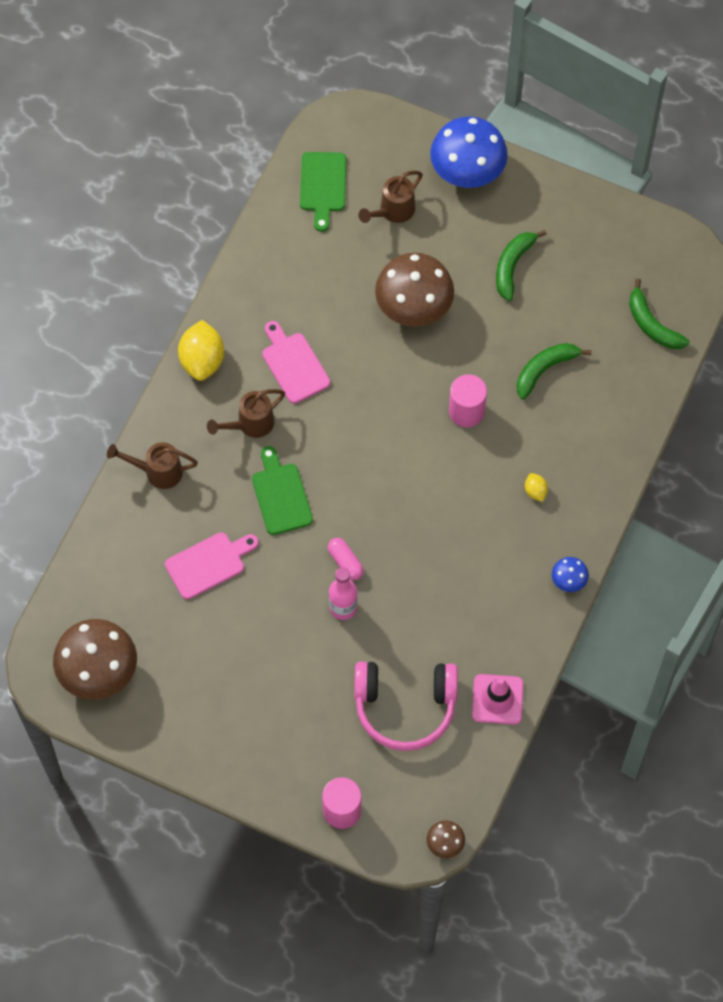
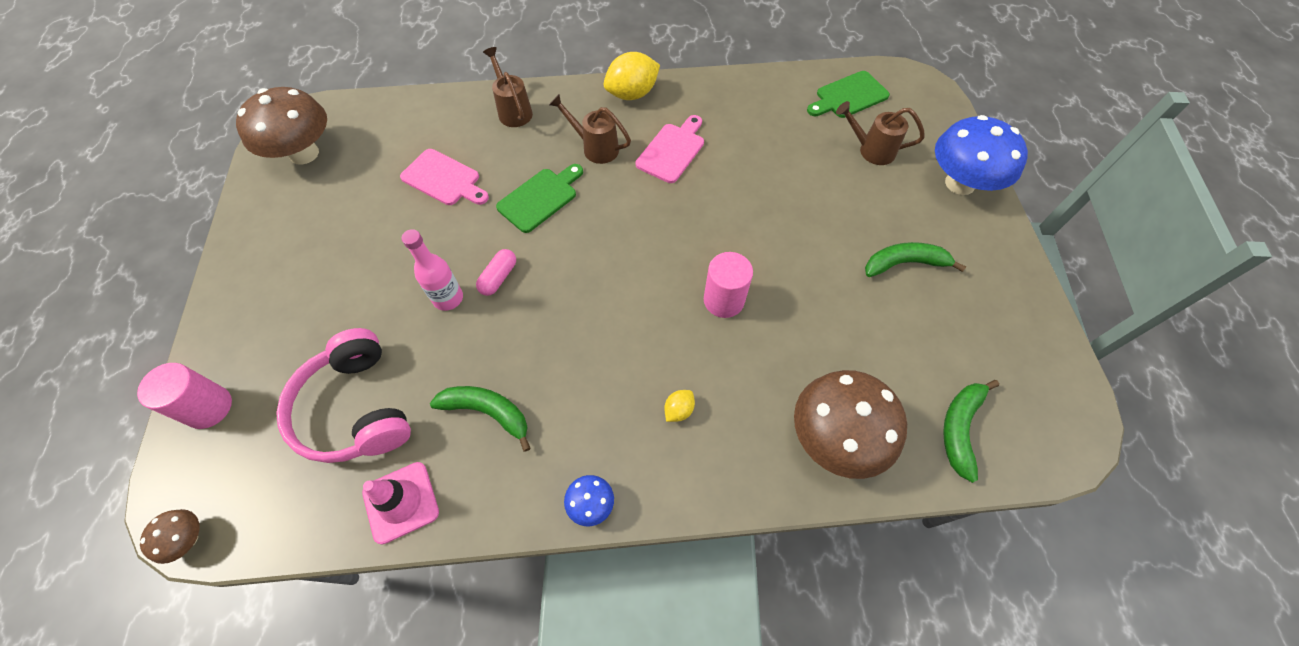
camera: 60 degrees right, 5 degrees down
brown mushroom [375,253,454,327] -> brown mushroom moved to [794,370,907,479]
green banana [517,343,592,399] -> green banana moved to [430,386,531,452]

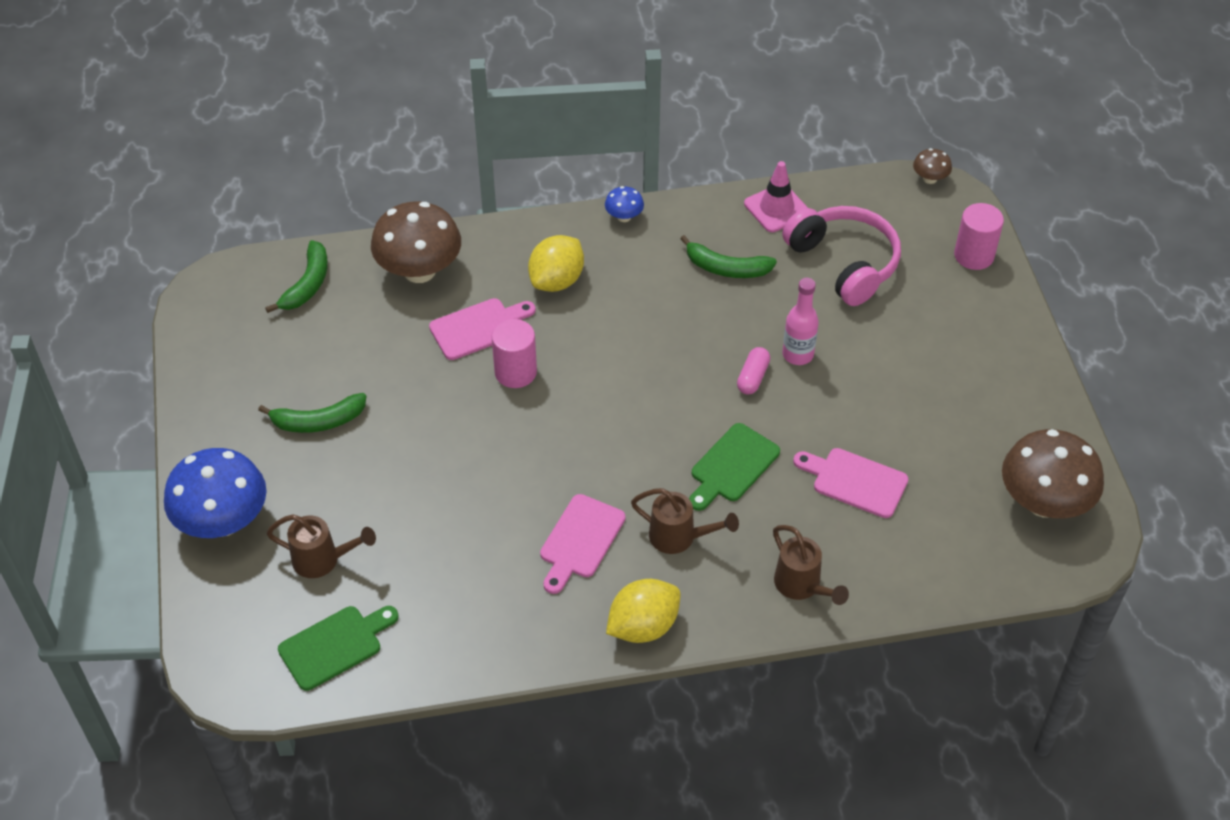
camera: 175 degrees right, 10 degrees down
yellow lemon [664,390,695,422] -> yellow lemon [528,235,584,292], size x2.09
none -> pink cutting board [429,298,536,360]

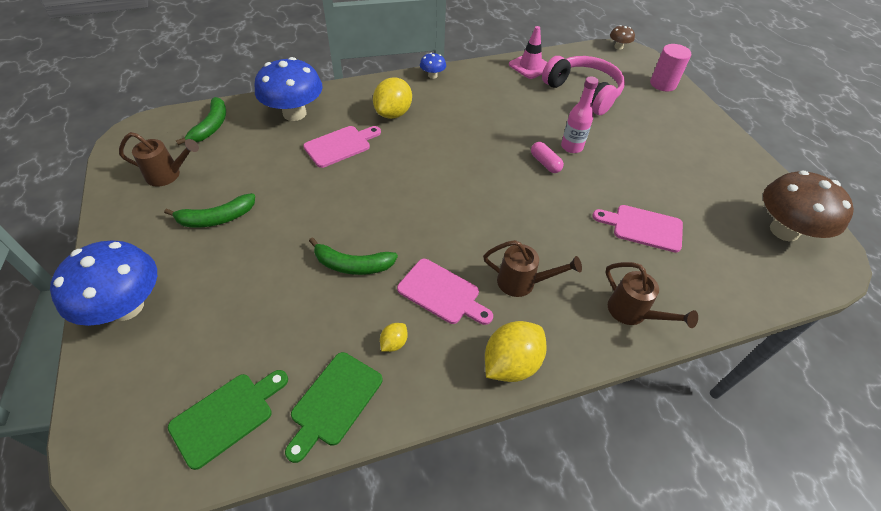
camera: 10 degrees left, 0 degrees up
brown watering can [266,514,376,578] -> brown watering can moved to [119,132,199,187]
brown mushroom [371,201,461,283] -> blue mushroom [255,57,323,121]
pink cylinder [492,319,537,388] -> none
pink cutting board [540,494,626,594] -> pink cutting board turned 75 degrees counterclockwise [397,259,493,325]
green banana [680,235,777,278] -> green banana moved to [309,237,398,275]
green cutting board [689,423,780,511] -> green cutting board moved to [285,352,383,463]
pink capsule [737,347,770,394] -> pink capsule turned 45 degrees counterclockwise [531,142,564,173]
none -> yellow lemon [380,323,408,352]

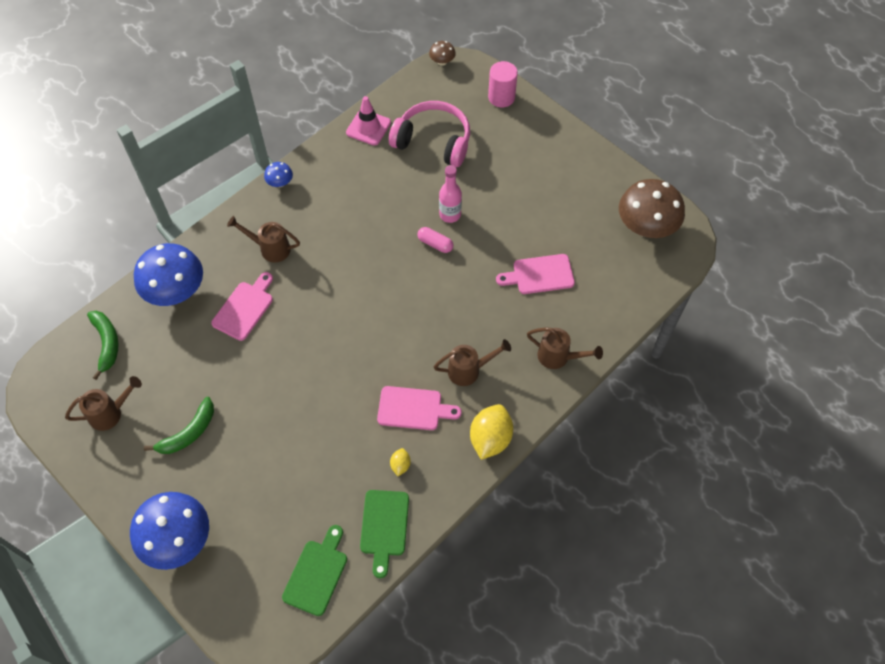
camera: 25 degrees left, 10 degrees up
green banana [309,237,398,275] -> none
yellow lemon [373,77,412,119] -> brown watering can [227,216,300,262]

